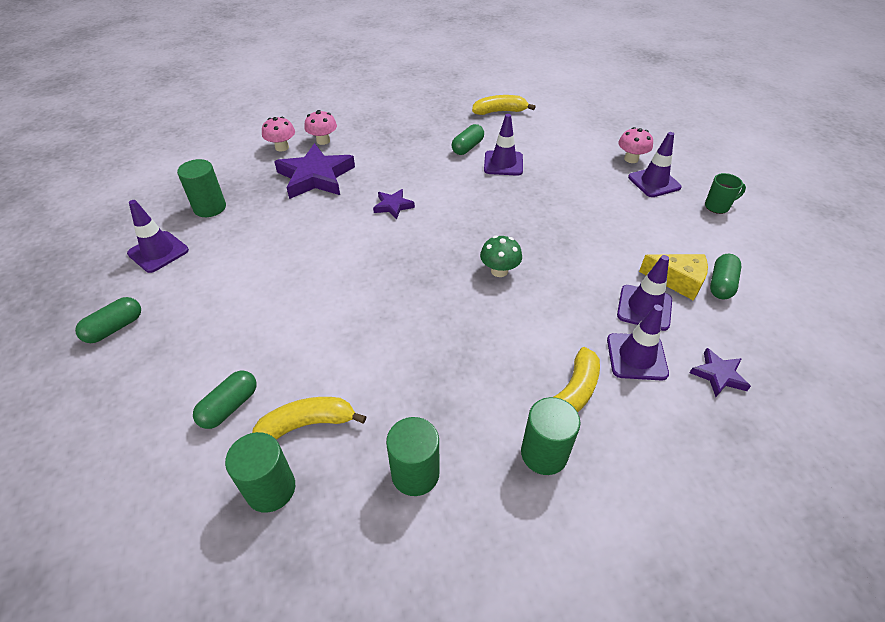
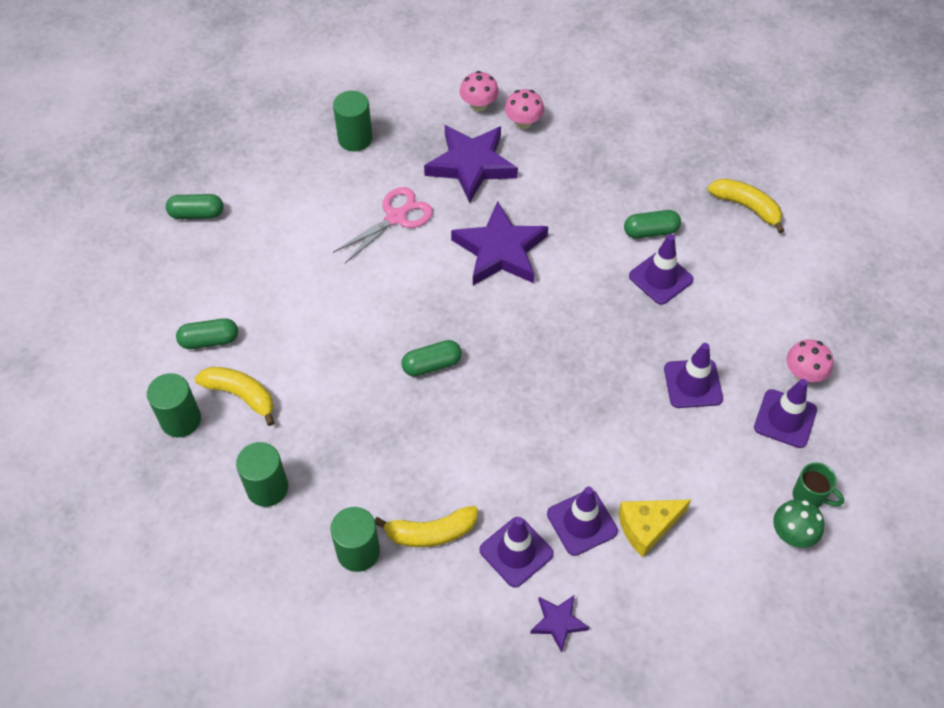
camera: 45 degrees right, 10 degrees up
purple traffic cone [127,200,189,273] -> purple traffic cone moved to [664,343,723,408]
purple star [373,189,415,220] -> purple star [451,201,548,285], size x2.02
green mushroom [480,235,522,277] -> green mushroom moved to [773,499,824,548]
yellow cheese [639,254,708,300] -> yellow cheese turned 90 degrees clockwise [618,499,691,557]
green capsule [710,254,741,299] -> green capsule moved to [401,340,462,377]
none -> pink scissors [333,187,433,263]

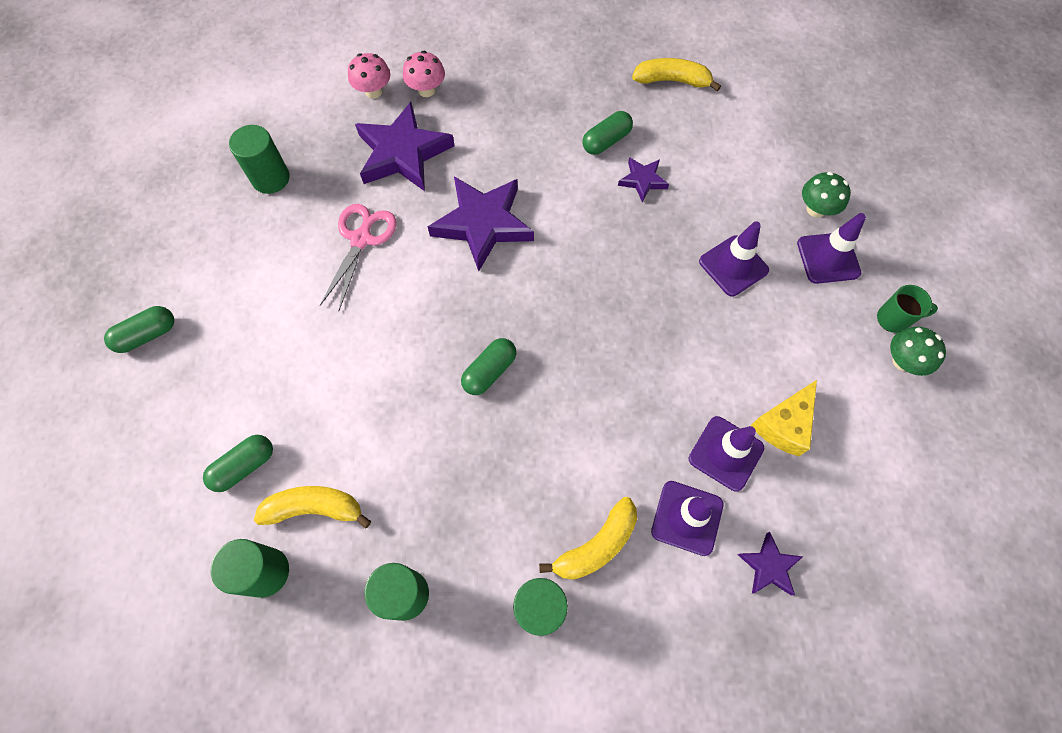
camera: 30 degrees left, 10 degrees up
purple traffic cone [629,234,693,305] -> purple star [618,157,669,202]
pink mushroom [786,339,833,382] -> green mushroom [802,172,851,218]

